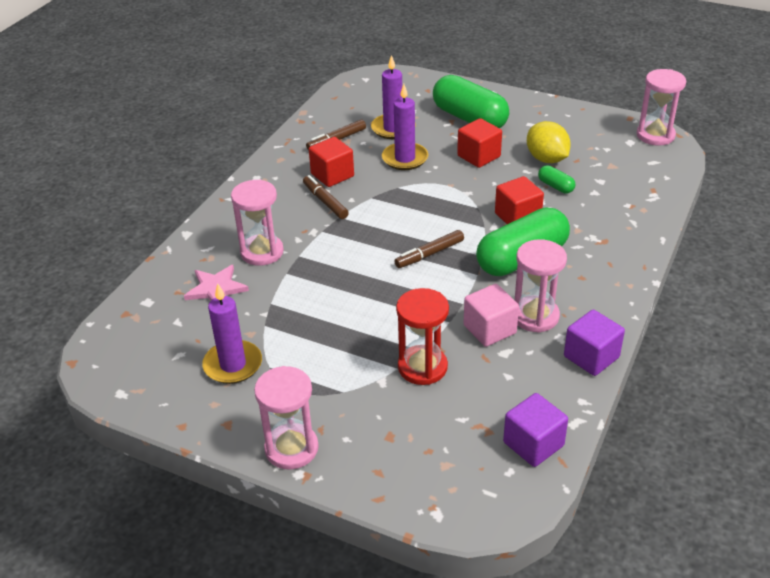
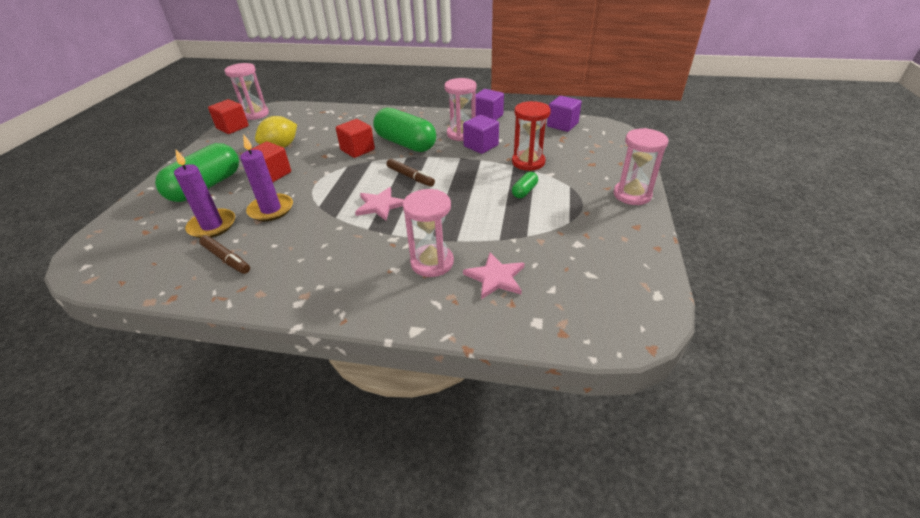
camera: 105 degrees left, 0 degrees up
purple candle [202,284,262,384] -> none
brown marker [303,175,349,219] -> none
red cube [309,137,354,187] -> red cube moved to [208,99,249,134]
pink cube [464,284,519,347] -> purple cube [463,115,499,154]
green capsule [538,165,575,193] -> green capsule moved to [512,172,538,198]
none -> pink star [355,187,404,221]

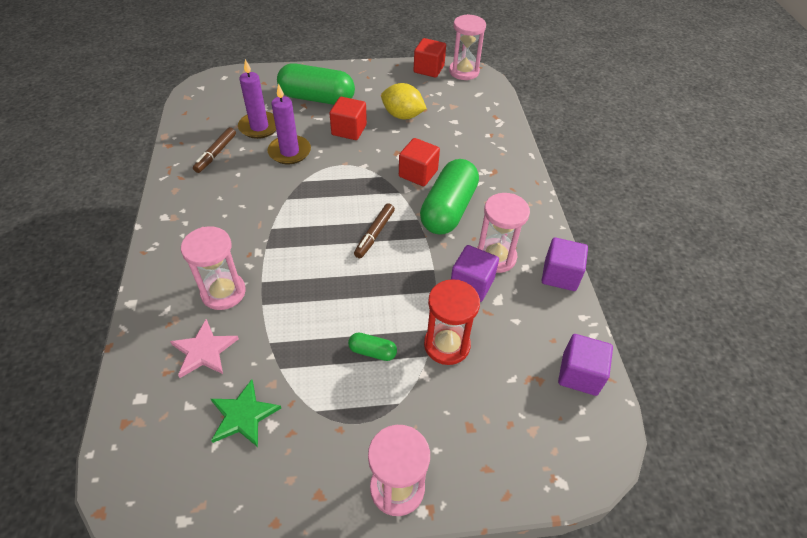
camera: 70 degrees right, 10 degrees up
pink star [355,187,404,221] -> none
none -> green star [211,379,281,447]

